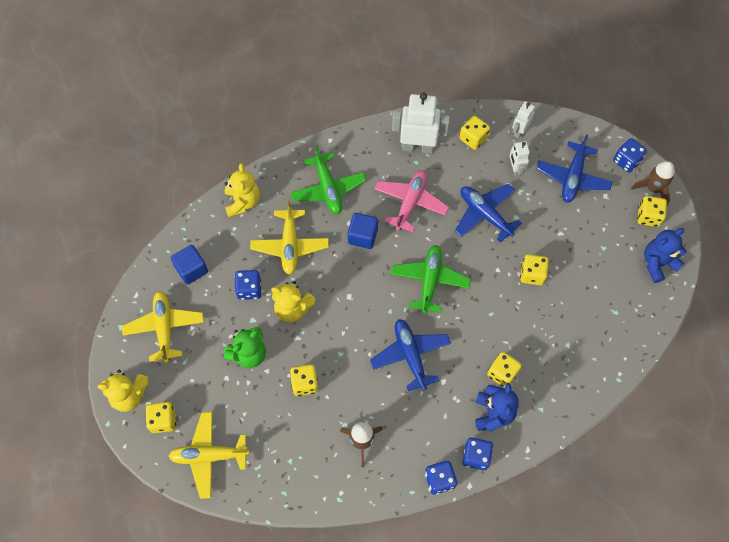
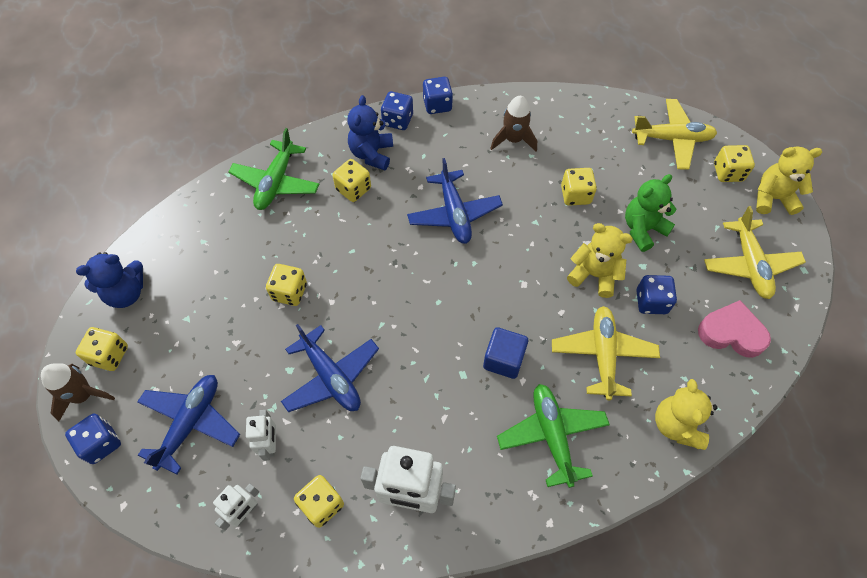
camera: 175 degrees left, 5 degrees down
blue cube [171,245,208,285] -> pink heart [698,300,771,358]
pink plane [374,170,449,232] -> none
green plane [391,245,471,314] -> green plane moved to [228,128,320,210]

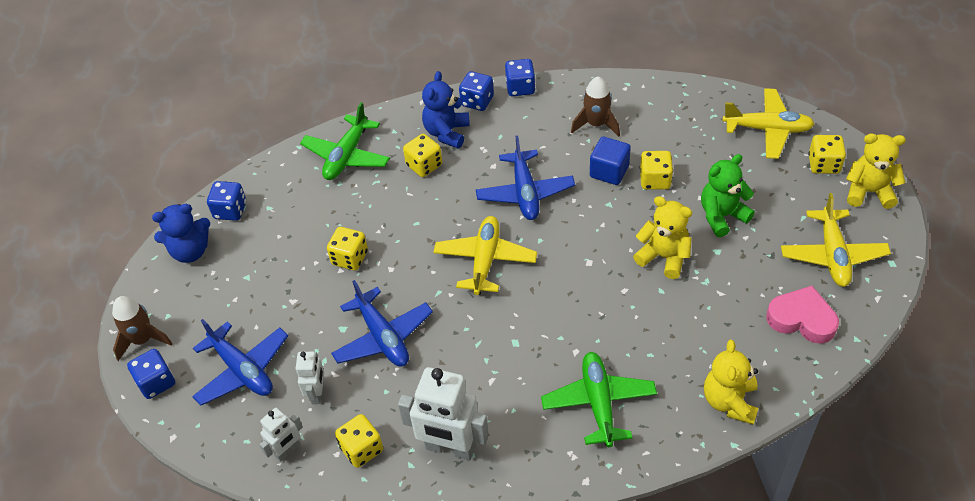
camera: 10 degrees right, 10 degrees down
yellow dice [76,327,128,371] -> none
blue plane [137,375,240,474] -> blue plane turned 105 degrees clockwise [192,319,288,405]
blue cube [483,327,528,379] -> blue cube moved to [590,137,631,185]
yellow plane [552,306,660,400] -> yellow plane moved to [433,216,537,295]
blue dice [636,275,677,314] -> blue dice moved to [207,181,246,221]

